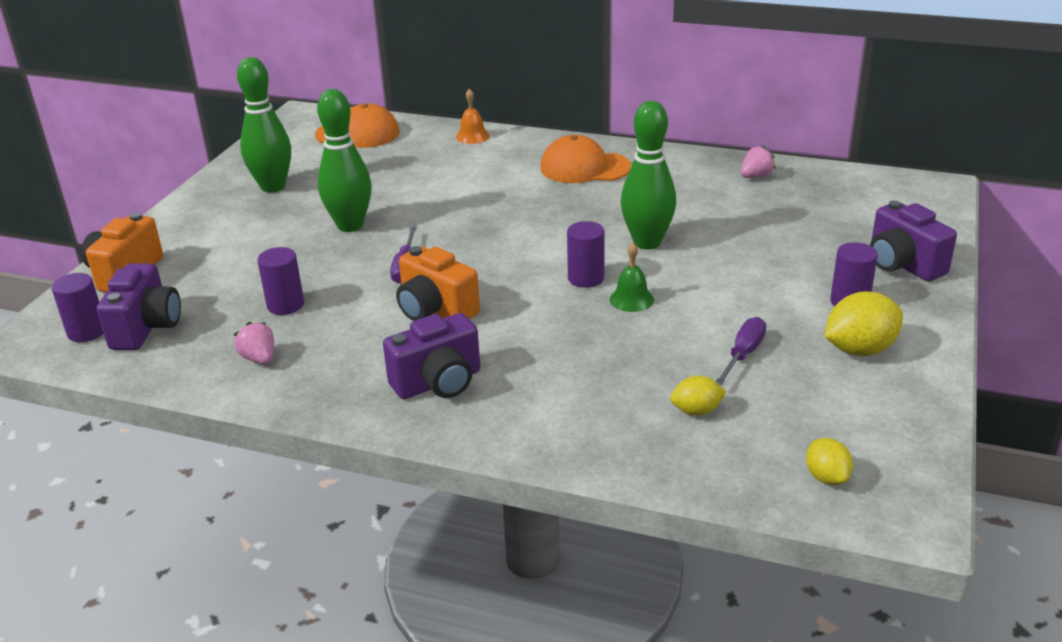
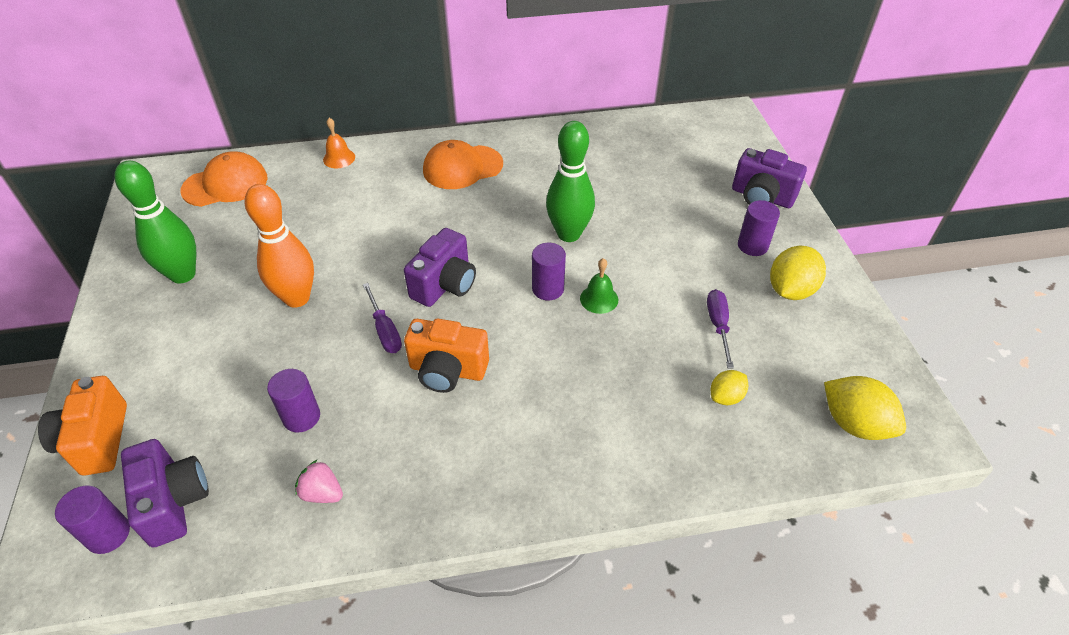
camera: 30 degrees left, 15 degrees up
green bowling pin [317,89,372,232] -> orange bowling pin [244,184,314,308]
purple camera [383,313,480,399] -> purple camera moved to [404,228,476,307]
pink strawberry [741,146,776,178] -> none
yellow lemon [806,438,853,485] -> yellow lemon [824,376,906,440], size x1.70

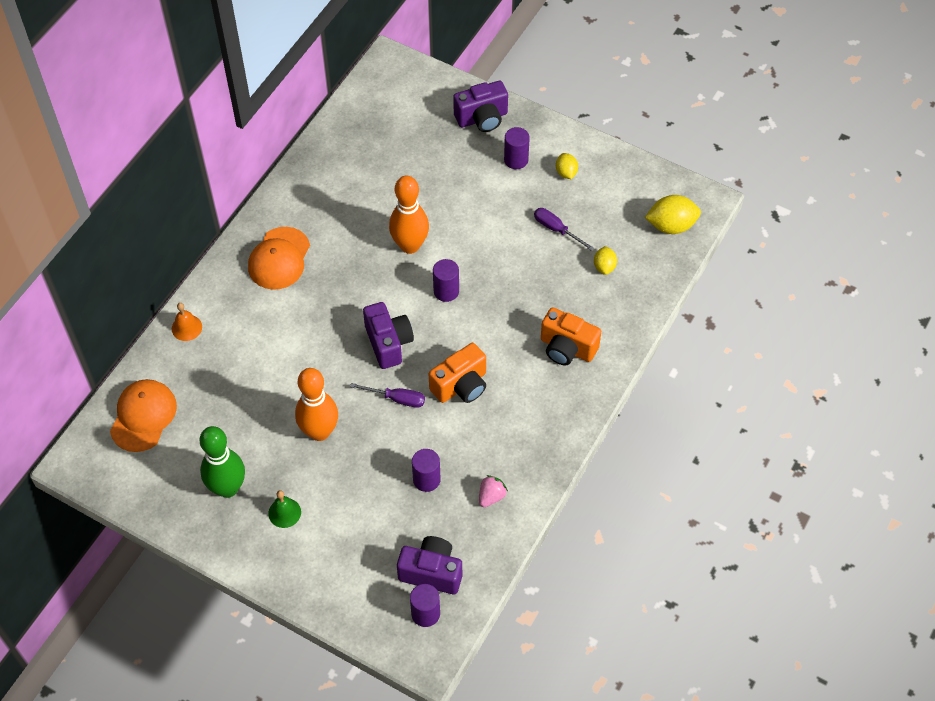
camera: 50 degrees left, 10 degrees up
orange camera [38,376,127,476] -> orange camera moved to [541,307,601,365]
pink strawberry [295,459,343,503] -> pink strawberry turned 150 degrees clockwise [479,475,508,507]
green bowling pin [546,121,595,242] -> orange bowling pin [389,176,429,254]
green bell [580,258,618,314] -> green bell moved to [268,490,301,528]
yellow lemon [770,246,826,300] -> yellow lemon [556,153,578,179], size x0.59

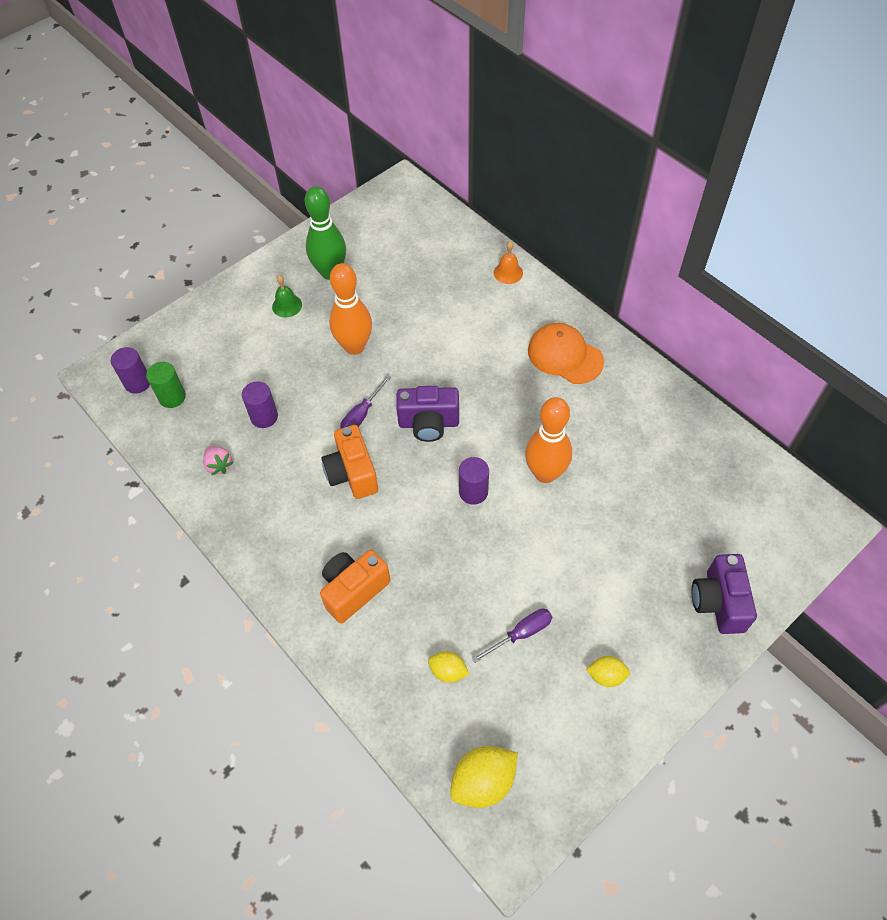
camera: 110 degrees right, 0 degrees up
orange cap [110,379,177,452] -> none
purple camera [397,536,462,594] -> green cylinder [146,362,186,408]
purple cylinder [504,127,530,169] -> none
yellow lemon [645,195,701,234] -> yellow lemon turned 45 degrees clockwise [450,746,518,808]

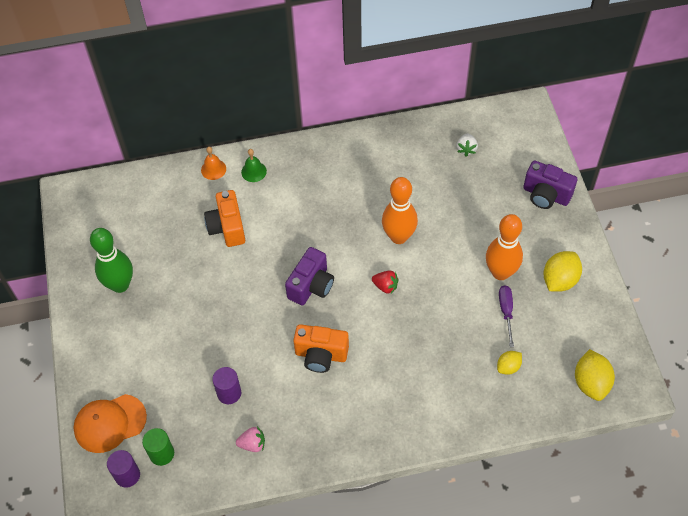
camera: 60 degrees left, 0 degrees up
green bell [272,275,302,317] -> green bell moved to [241,149,267,182]
orange camera [320,550,390,623] -> orange camera moved to [204,190,245,247]
orange bowling pin [329,263,372,355] -> orange bowling pin moved to [486,214,523,280]
purple screwdriver [340,375,391,429] -> none
purple cylinder [459,457,489,505] -> red strawberry [372,271,399,294]
orange cap [528,323,604,384] -> orange cap moved to [73,394,147,453]
yellow lemon [586,656,630,687] -> yellow lemon [543,251,582,292], size x1.70
none -> white strawberry [456,133,478,156]

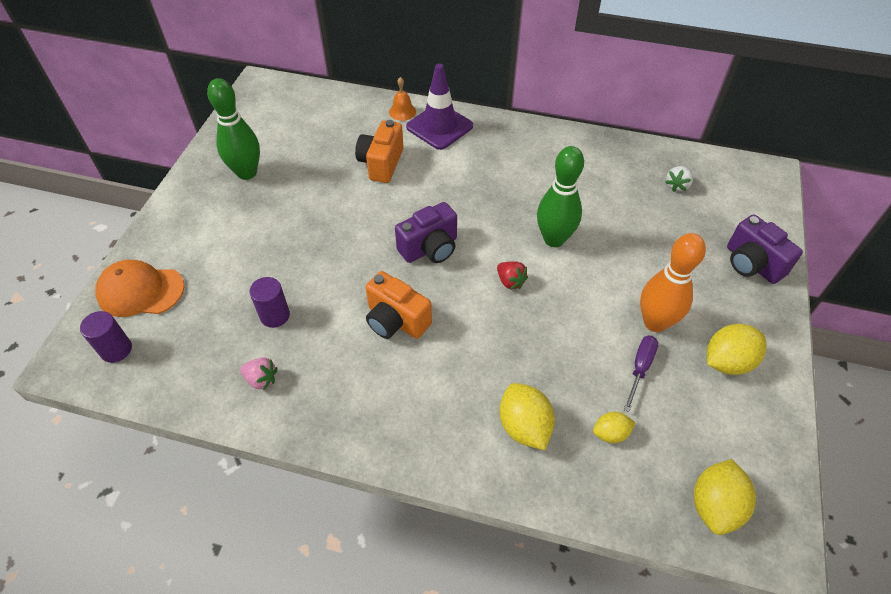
camera: 25 degrees right, 5 degrees down
green cylinder [142,428,174,466] -> none
green bell [241,149,267,182] -> purple traffic cone [406,64,473,150]
orange bowling pin [382,177,418,244] -> green bowling pin [537,146,584,247]
none -> yellow lemon [500,383,555,450]

